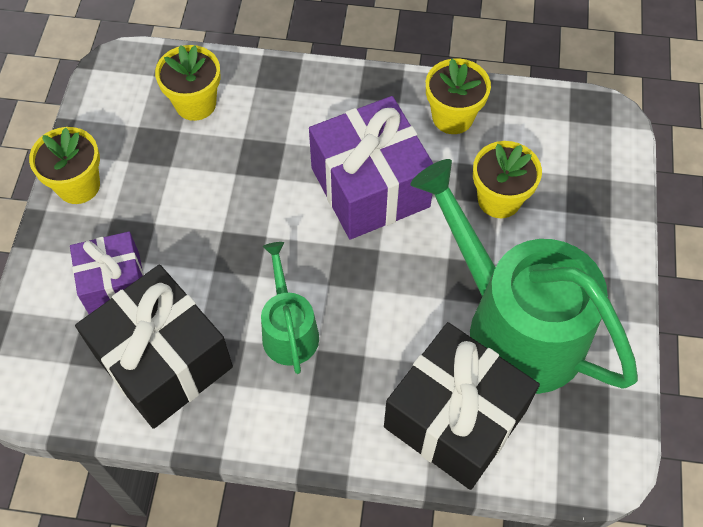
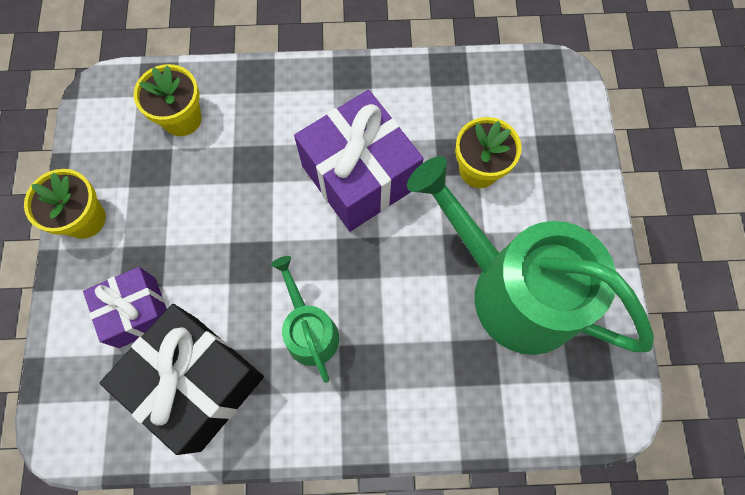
camera: 10 degrees left, 10 degrees up
black gift [384,322,540,490] -> none
yellow flower pot [426,58,491,134] -> none

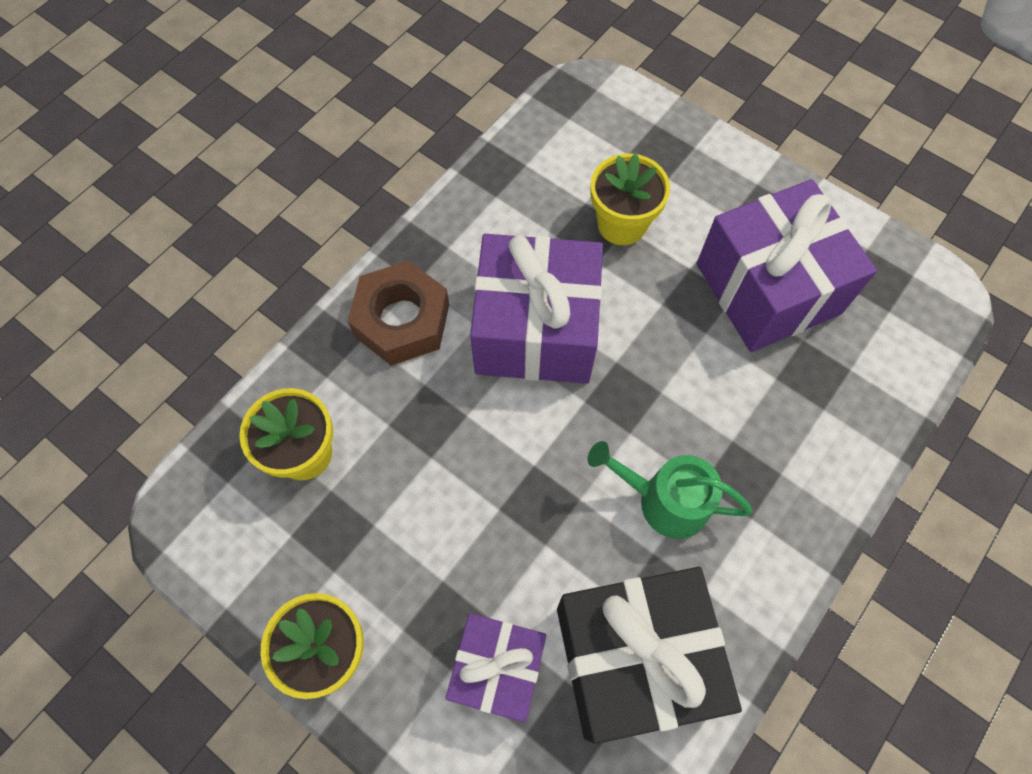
camera: 50 degrees left, 5 degrees down
green watering can [407,156,654,355] -> purple gift [696,179,877,352]
none -> brown nut [348,261,449,366]

